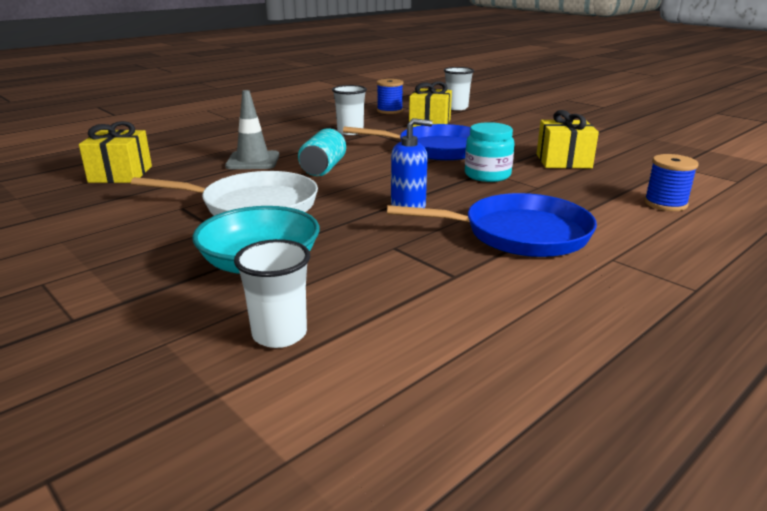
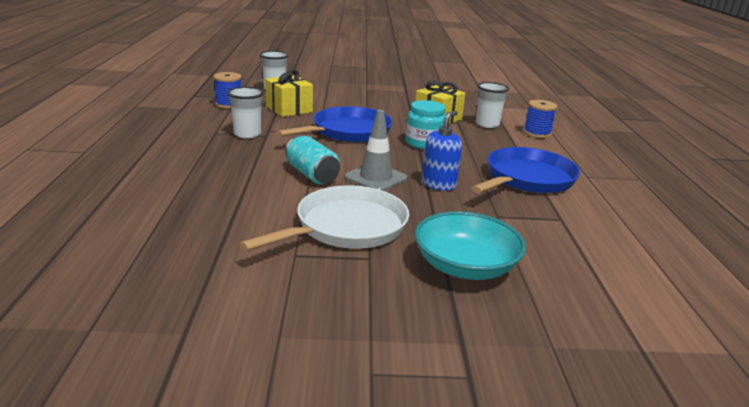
camera: 50 degrees left, 0 degrees up
yellow gift [79,121,152,183] -> none
grey traffic cone [225,90,279,169] -> grey traffic cone moved to [345,110,407,191]
white cup [234,239,310,348] -> white cup moved to [476,82,509,128]

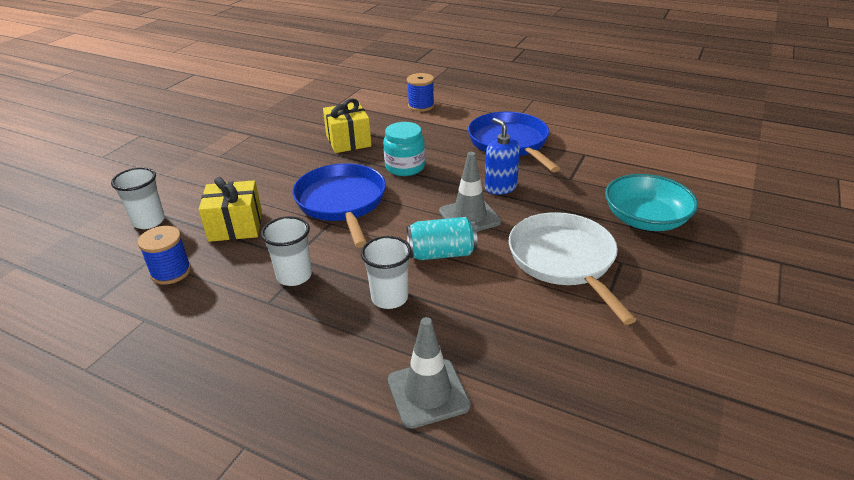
camera: 60 degrees left, 10 degrees up
white cup [476,82,509,128] -> white cup moved to [361,236,412,309]
none -> grey traffic cone [388,317,471,429]

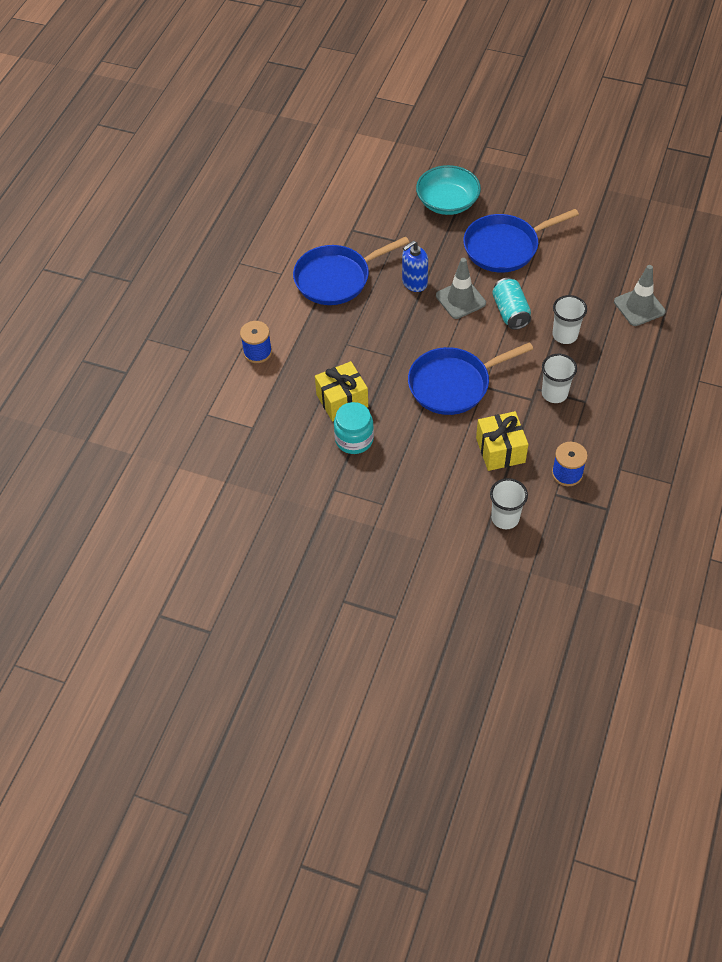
camera: 95 degrees left, 20 degrees up
turquoise jar [383,122,425,176] -> turquoise jar moved to [334,402,374,454]
white pan [509,212,637,325] -> blue pan [463,209,579,273]

